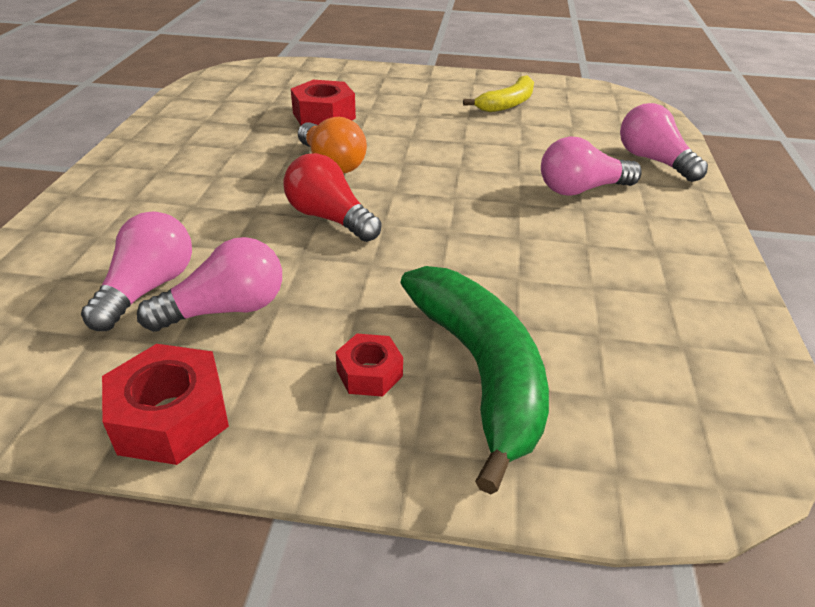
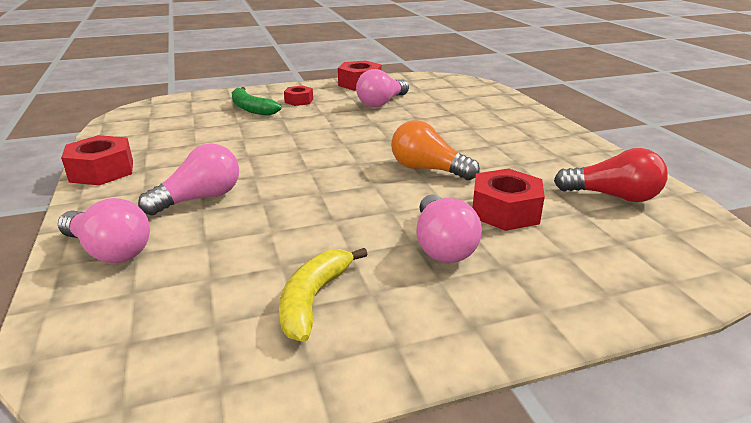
camera: 155 degrees right, 10 degrees down
pink light bulb [81,211,192,331] -> pink light bulb moved to [416,194,482,263]
red light bulb [283,153,381,242] -> red light bulb moved to [554,148,668,202]
green banana [400,266,549,494] -> green banana [232,87,281,116], size x0.60
none -> red nut [61,135,133,185]

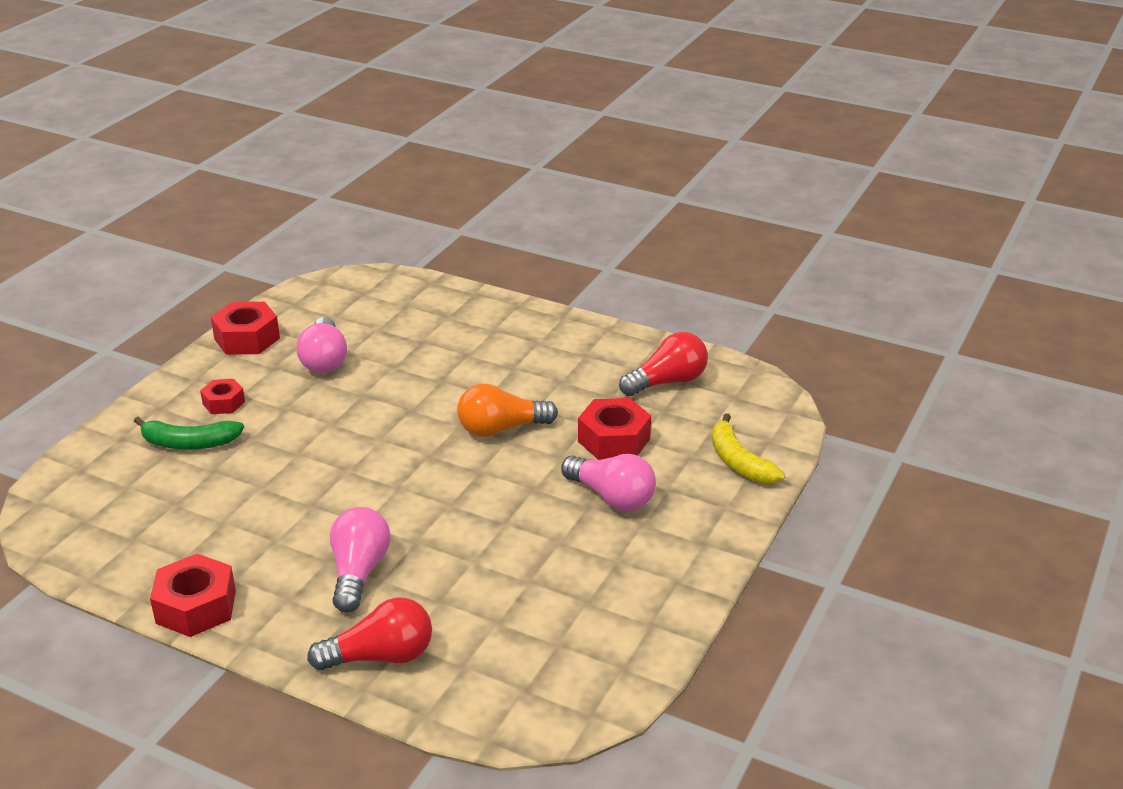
camera: 45 degrees left, 5 degrees up
pink light bulb [58,198,150,263] -> red light bulb [307,598,432,671]
yellow banana [279,248,368,342] -> yellow banana moved to [712,413,785,484]

